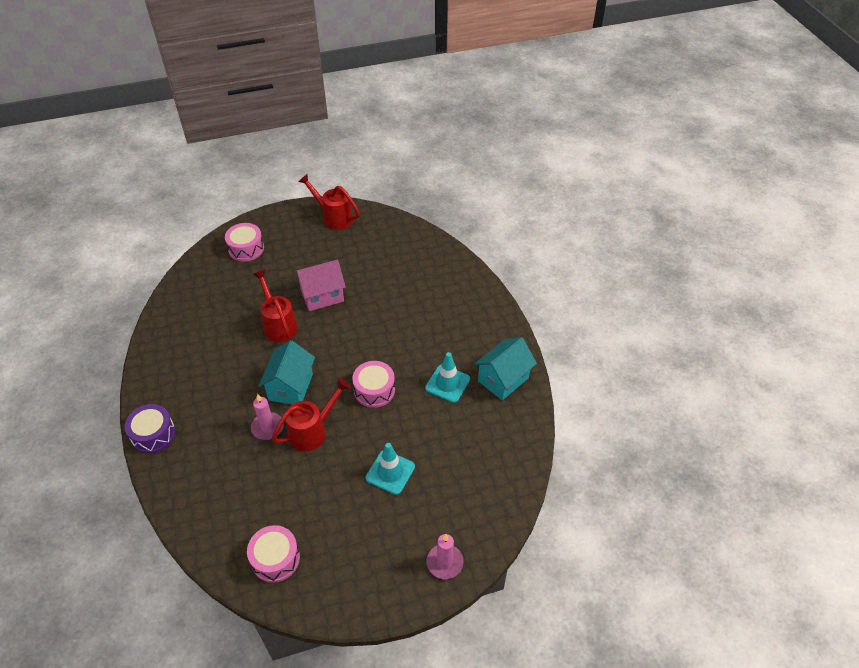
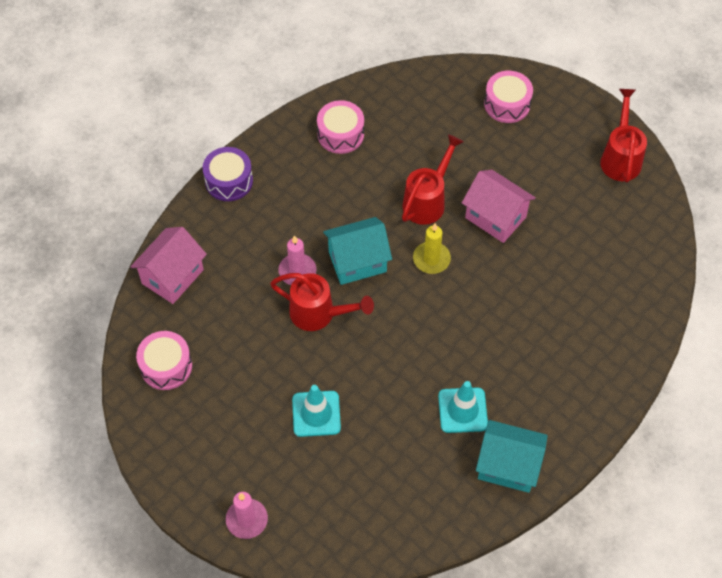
camera: 60 degrees right, 10 degrees up
pink drum [352,361,395,408] -> pink drum moved to [317,100,364,154]
none -> pink house [130,227,207,304]
none -> yellow candle [413,223,451,274]

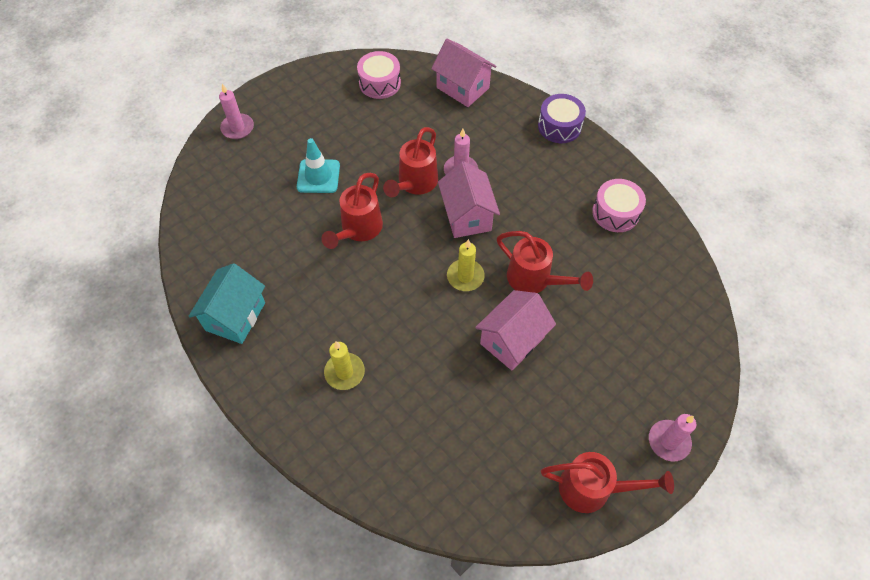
camera: 95 degrees right, 0 degrees up
turquoise house [323,217,392,285] -> pink house [438,161,500,238]
turquoise traffic cone [438,381,488,433] -> none
pink drum [484,71,533,123] -> none
none -> red watering can [322,173,383,249]
none -> yellow candle [324,342,365,390]
none -> pink candle [649,414,696,462]

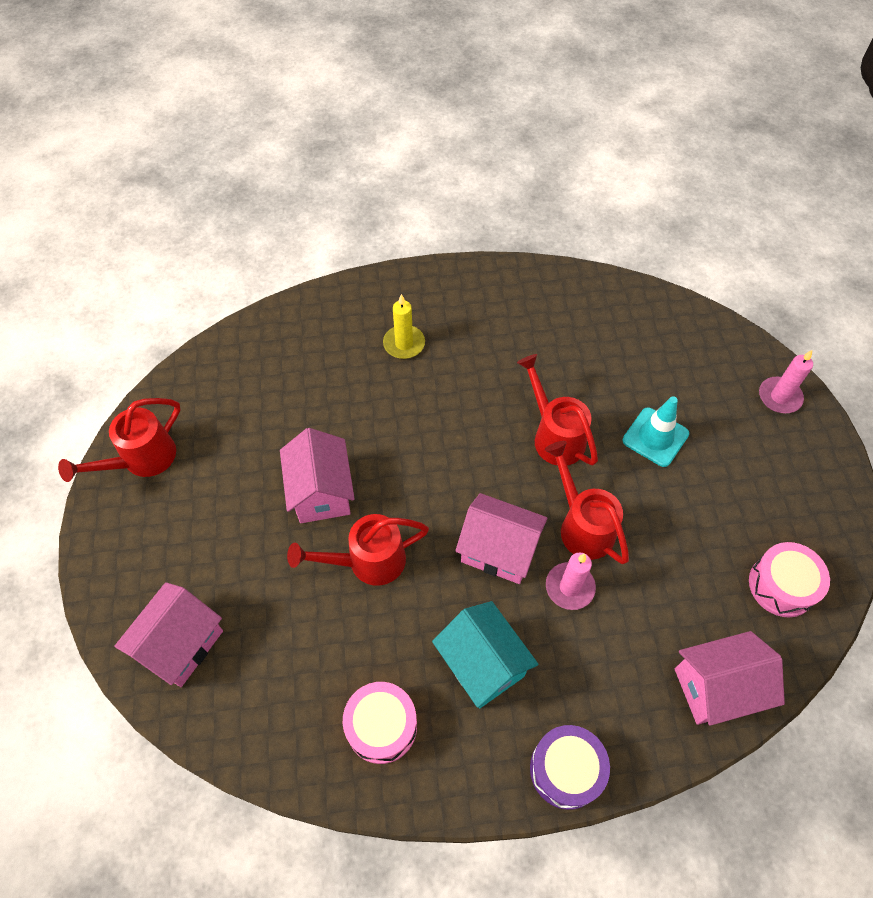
camera: 125 degrees right, 0 degrees up
turquoise house [188,263,265,344] -> turquoise house moved to [432,601,538,708]
yellow candle [447,239,485,291] -> none
pink candle [649,414,696,462] -> none
none -> pink house [114,582,223,687]

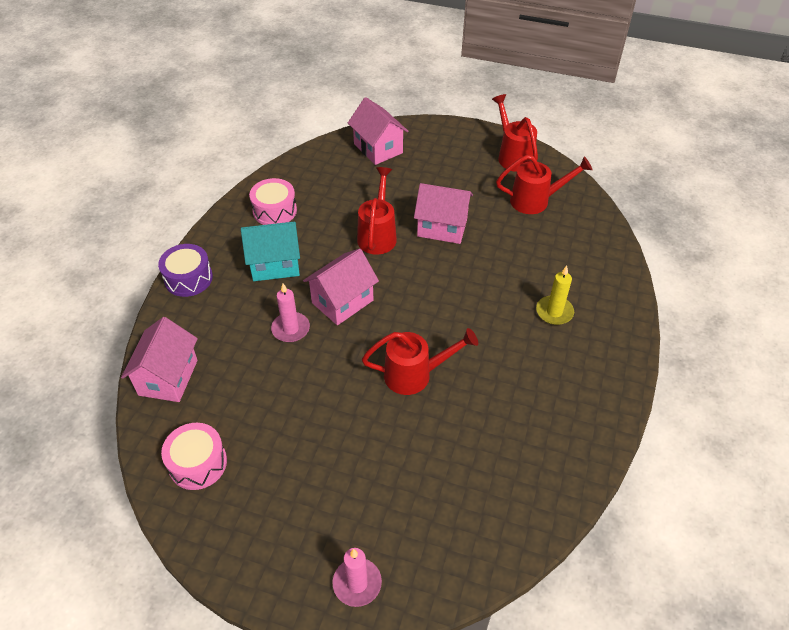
camera: 115 degrees right, 10 degrees down
red watering can [545,441,629,564] -> red watering can moved to [496,155,592,214]
turquoise traffic cone [622,396,689,467] -> none

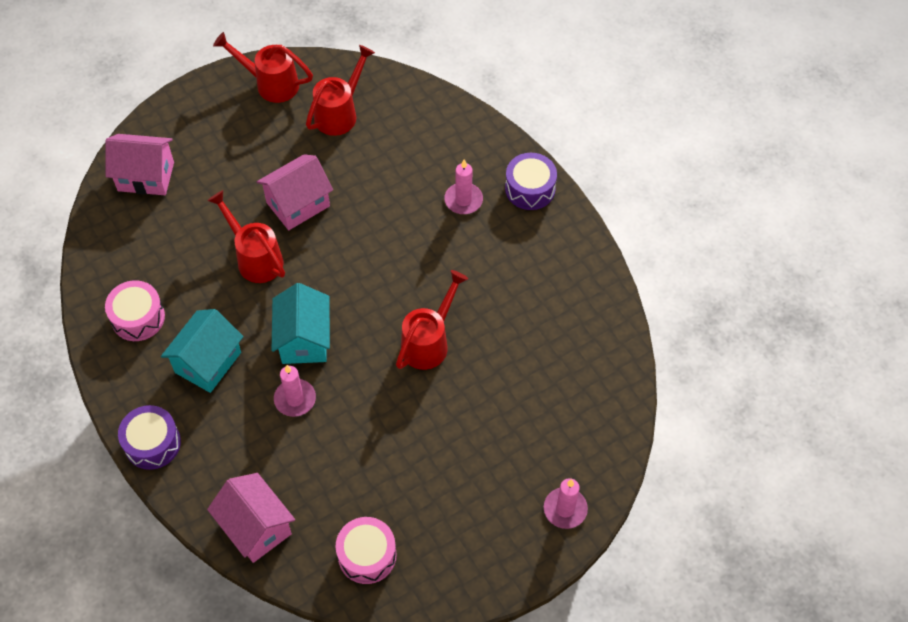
camera: 50 degrees left, 10 degrees up
pink house [303,249,379,325] -> turquoise house [272,283,330,364]
yellow candle [536,266,574,325] -> pink candle [444,159,483,214]
none -> purple drum [505,153,557,210]

